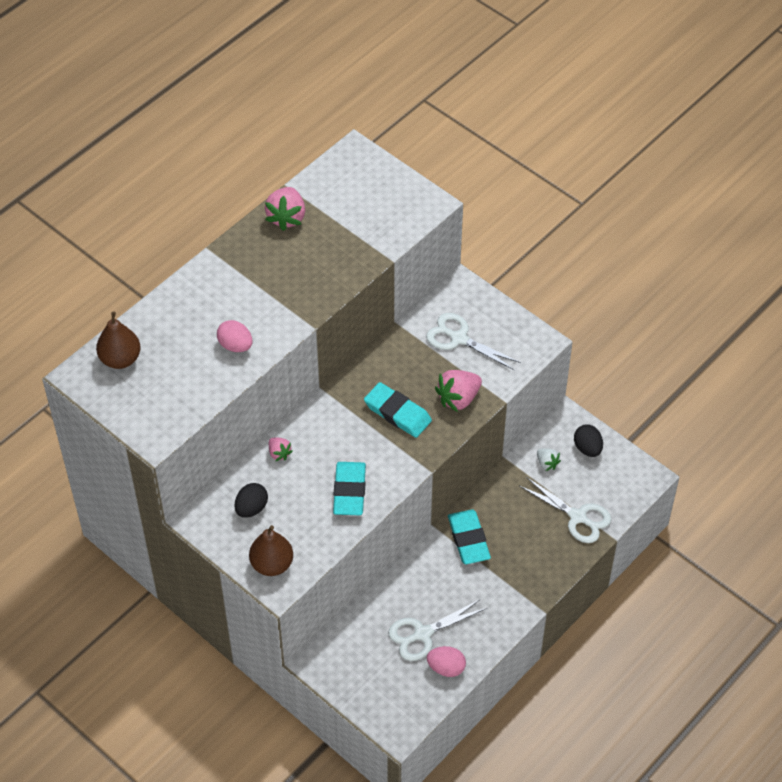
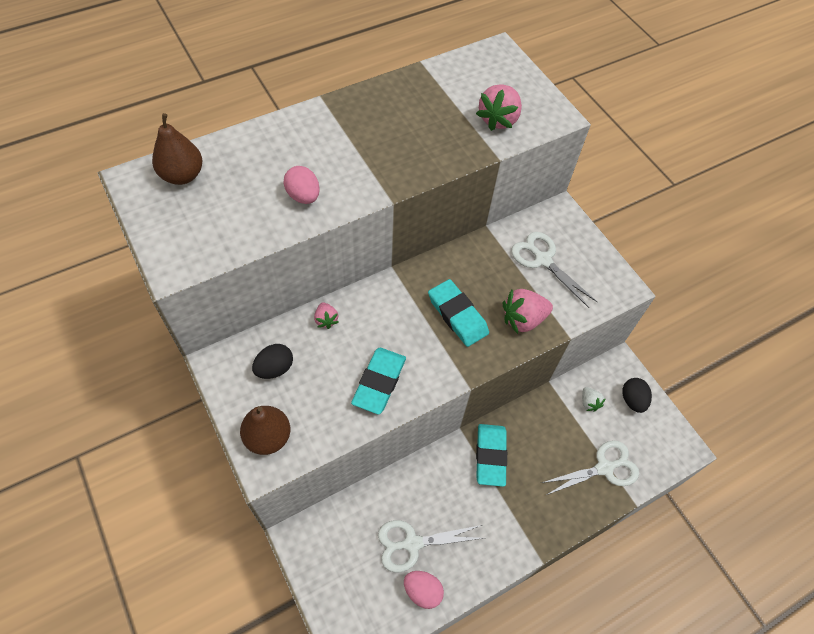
camera: 15 degrees right, 5 degrees up
pink strawberry [265,187,305,231] -> pink strawberry moved to [476,84,522,131]
white scissors [520,477,612,543] -> white scissors turned 75 degrees counterclockwise [542,441,639,495]

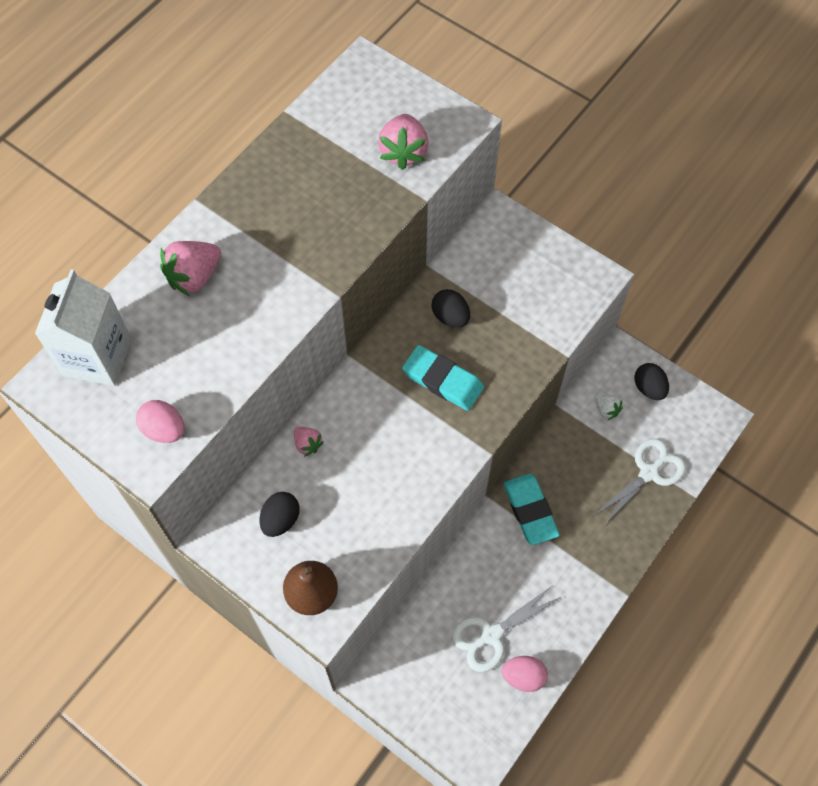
camera: 20 degrees left, 5 degrees up
brown pear [152,113,202,185] -> white carton [35,269,132,386]
pink egg [284,166,320,204] -> pink egg moved to [136,400,185,443]
turquoise eraser [351,348,406,414] -> none
pink strawberry [503,289,553,334] -> pink strawberry moved to [160,241,221,297]
white scissors [511,232,597,308] -> none
none -> black egg [431,289,470,327]

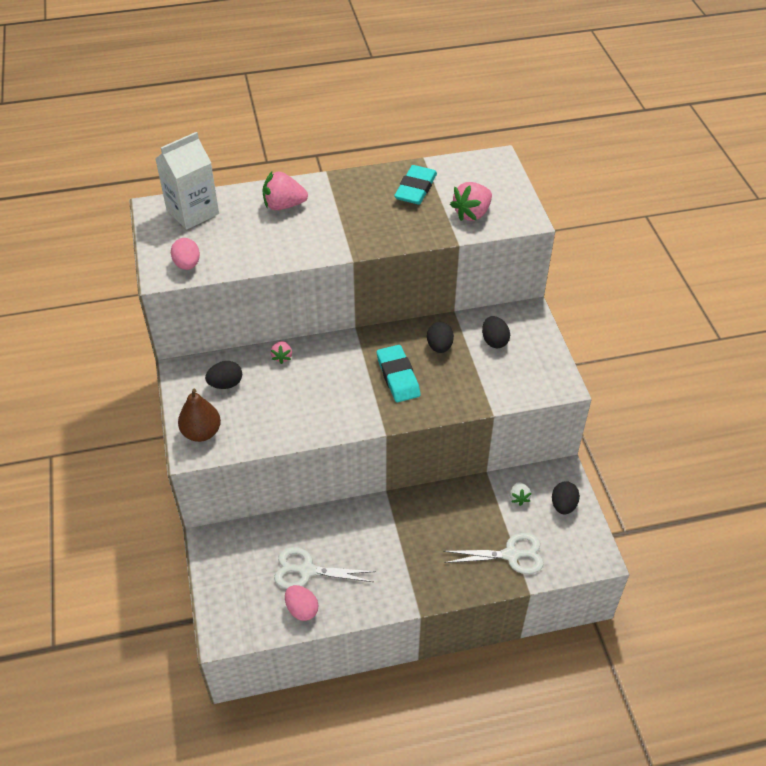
camera: 40 degrees right, 15 degrees down
turquoise eraser [503,474,560,545] -> turquoise eraser moved to [394,165,437,205]
none -> black egg [482,316,510,348]

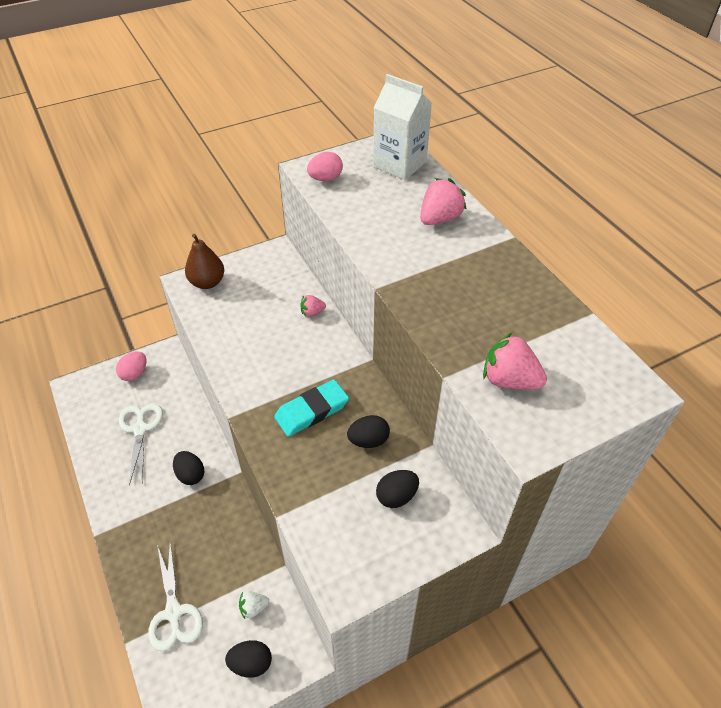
camera: 75 degrees right, 0 degrees up
black egg [205,361,242,389] -> black egg moved to [173,451,204,485]
pink strawberry [262,171,308,210] -> pink strawberry turned 60 degrees clockwise [420,178,467,225]
pink egg [285,585,318,621] -> pink egg moved to [116,351,147,381]
turquoise eraser [394,165,437,205] -> none

